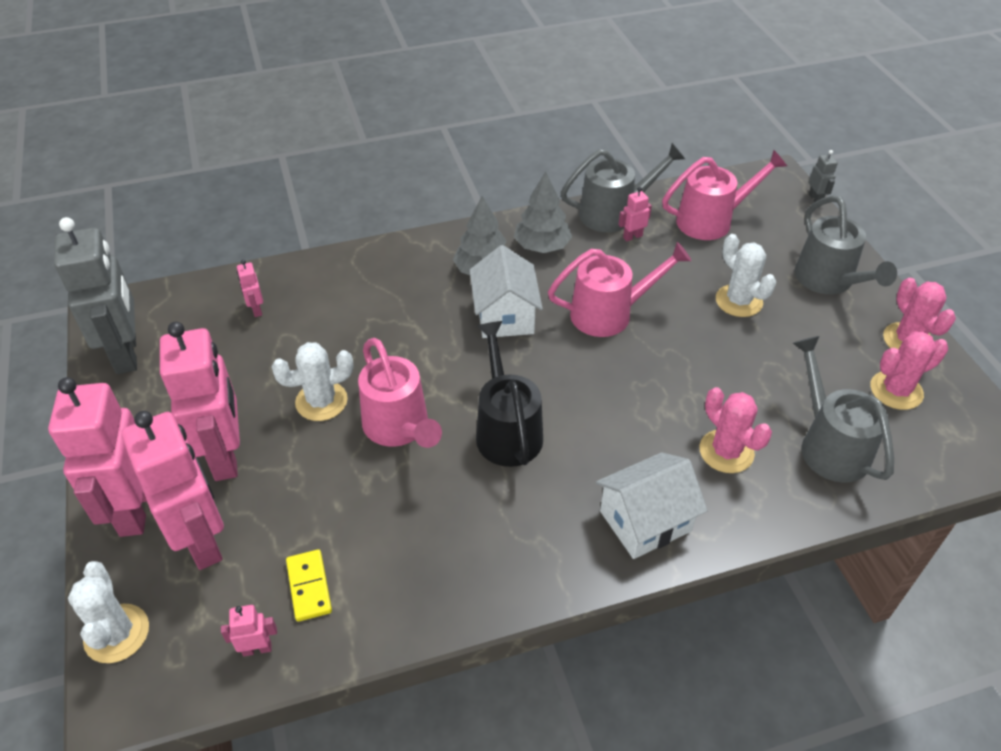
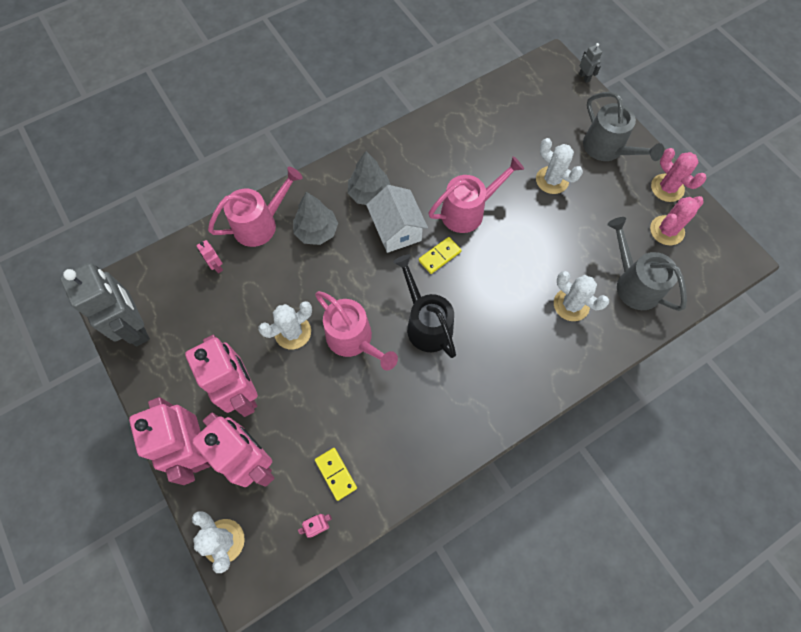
camera: 15 degrees left, 20 degrees up
grey tree [514,171,572,253] -> grey tree moved to [293,192,338,245]
grey watering can [561,143,685,232] -> none
white house [596,452,708,559] -> none
pink robot [618,187,652,241] -> none
pink watering can [662,150,787,240] -> pink watering can moved to [208,167,303,247]
pink cactus [699,387,772,473] -> white cactus [554,271,609,321]
none -> yellow domino [419,237,462,274]

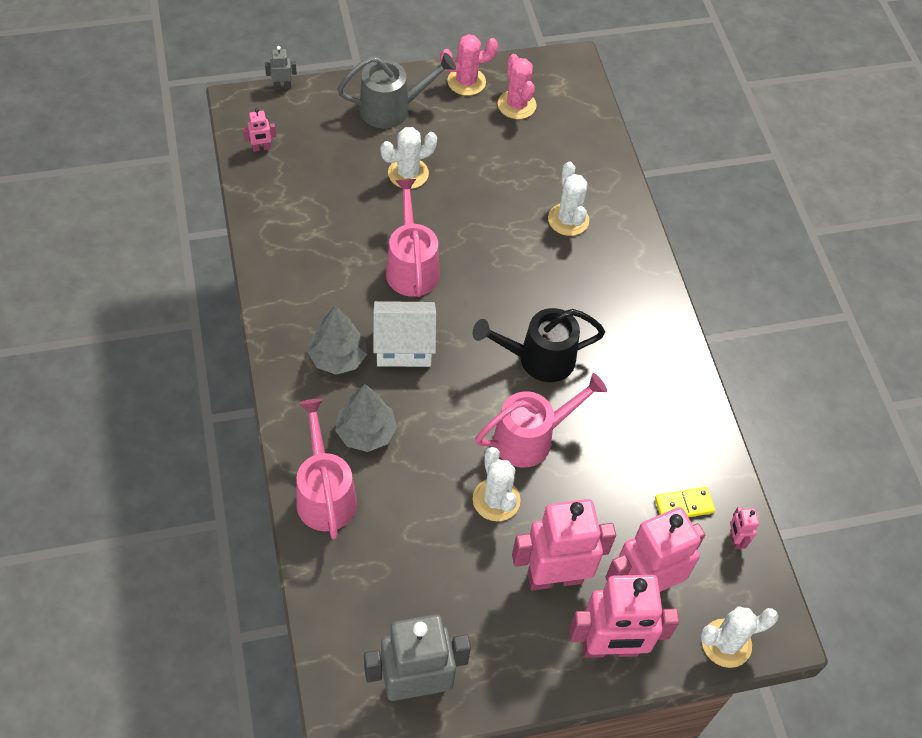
camera: 75 degrees left, 10 degrees down
pink robot [197,240,223,273] -> pink robot moved to [243,108,276,152]
yellow domino [419,237,462,274] -> none
white cactus [554,271,609,321] -> white cactus turned 75 degrees counterclockwise [548,162,589,236]
grey watering can [607,217,687,311] -> none

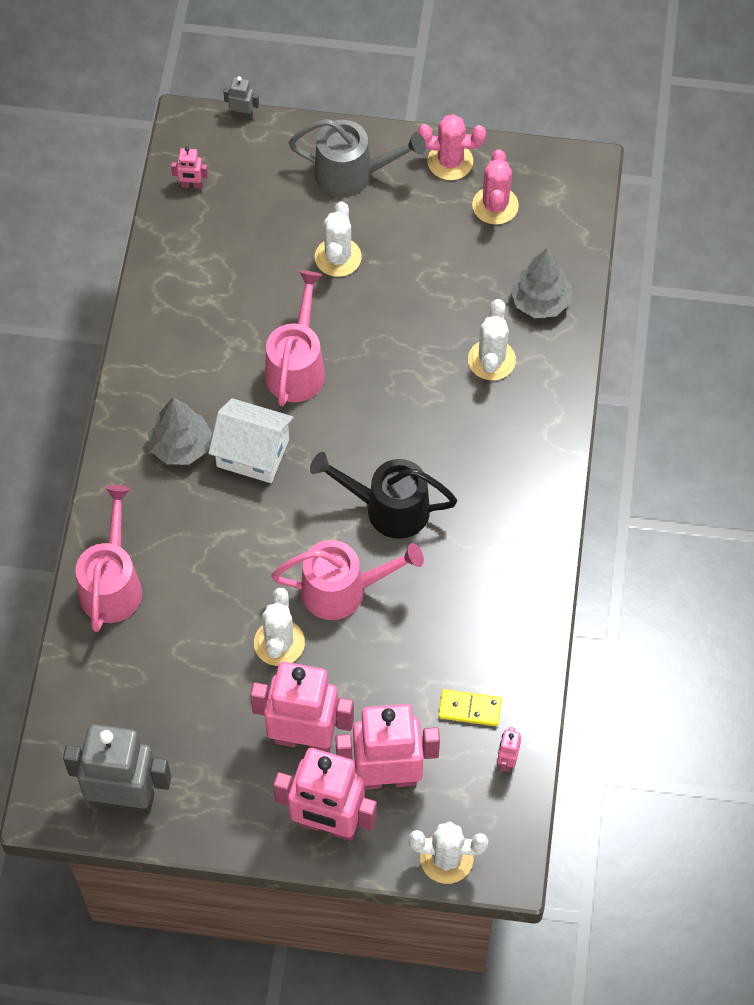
camera: 25 degrees right, 5 degrees up
grey tree [335,384,397,452] -> grey tree moved to [510,249,572,318]
white cactus [381,127,437,189] -> white cactus turned 75 degrees counterclockwise [315,202,362,277]

